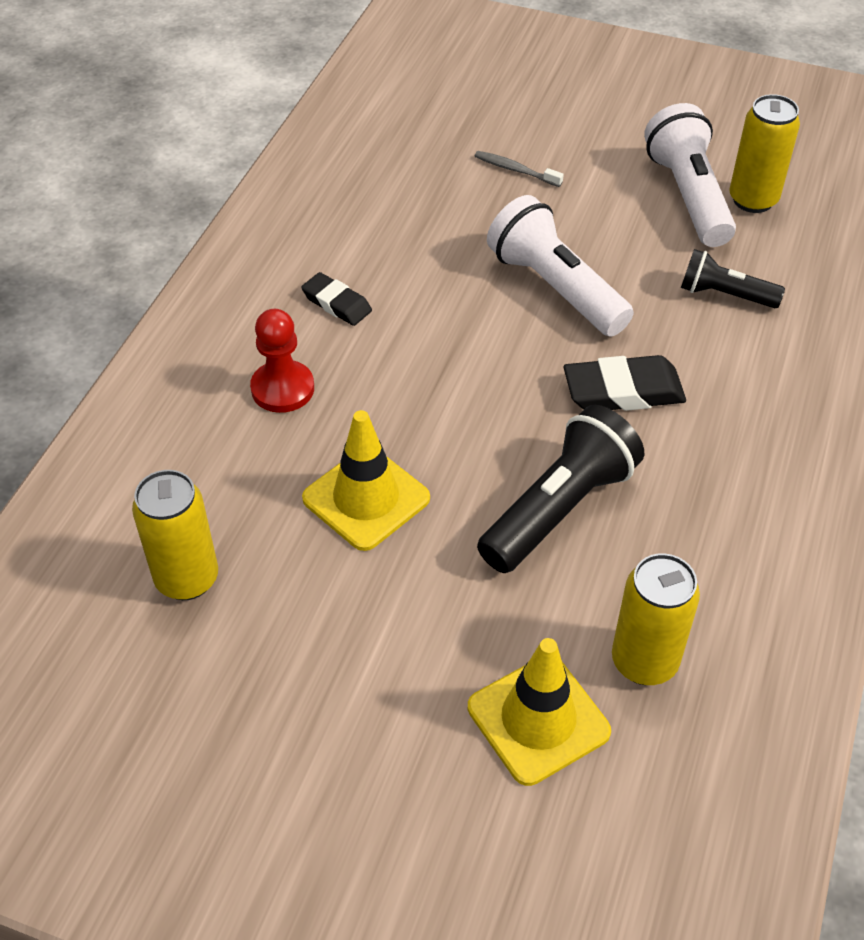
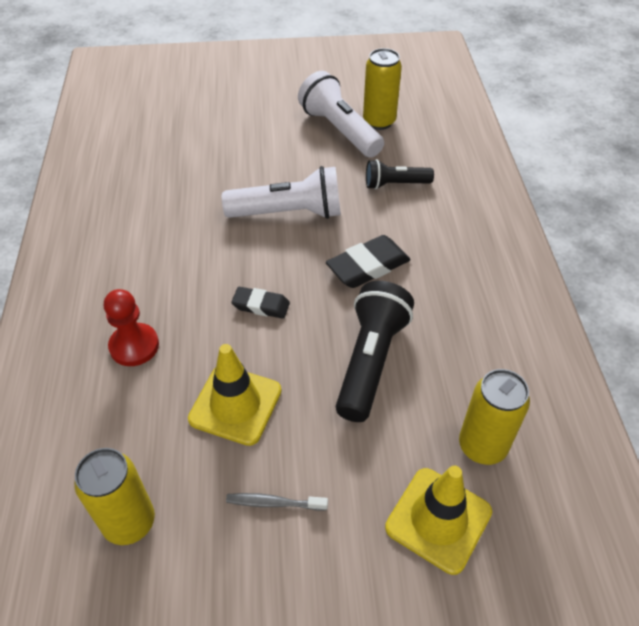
camera: 25 degrees left, 0 degrees up
black eraser [301,272,372,326] -> black eraser moved to [231,287,290,319]
grey toothbrush [475,151,564,187] -> grey toothbrush moved to [226,493,328,511]
white flashlight [487,195,634,337] -> white flashlight turned 150 degrees clockwise [222,166,341,219]

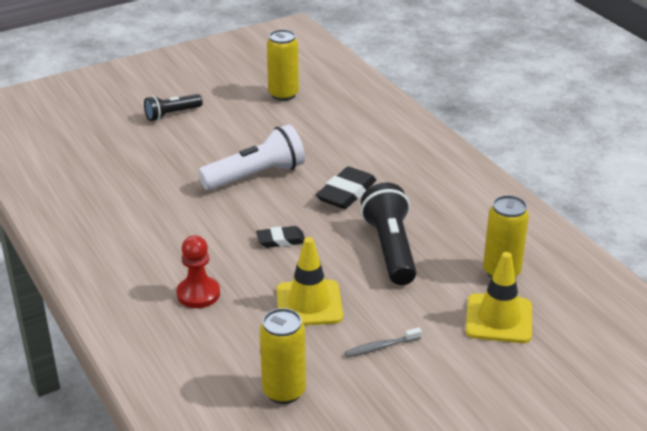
camera: 25 degrees left, 15 degrees down
white flashlight [298,71,384,158] -> none
black flashlight [366,159,434,190] -> black flashlight moved to [144,94,203,121]

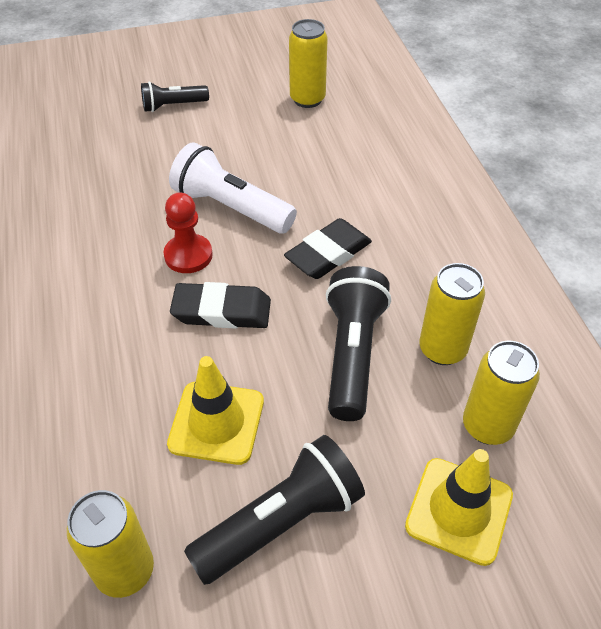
camera: 15 degrees right, 15 degrees up
red pawn [177,235,220,308] -> red pawn moved to [163,193,213,273]
white flashlight [198,124,305,190] -> white flashlight turned 135 degrees counterclockwise [169,142,297,234]
black eraser [256,226,305,248] -> black eraser [170,282,271,329], size x1.59
grey toothbrush [345,327,422,357] -> black flashlight [184,435,365,585]
none -> yellow can [419,263,485,365]

